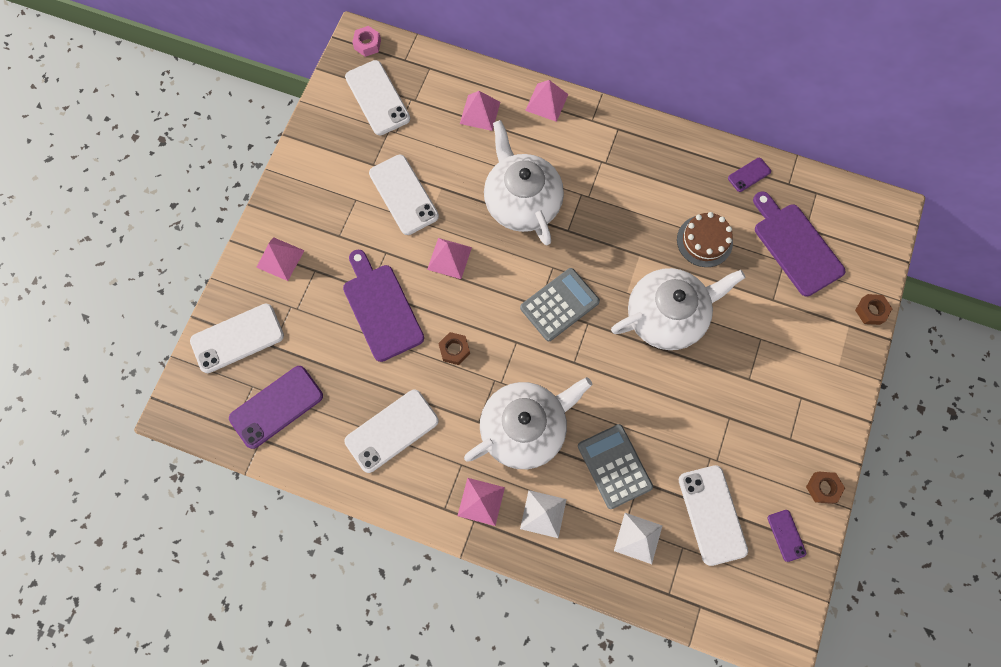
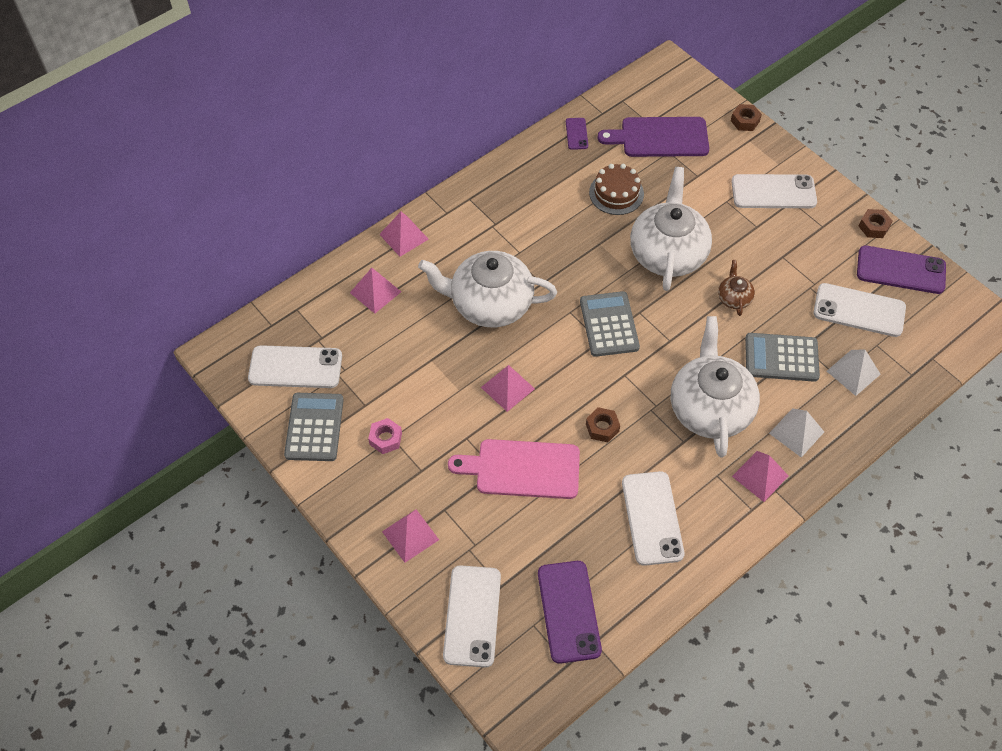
camera: 60 degrees left, 15 degrees down
purple cutting board [343,250,424,362] -> pink cutting board [448,439,580,499]
pink nut [352,26,381,57] -> pink nut moved to [368,418,402,454]
white phone [369,155,439,235] -> white phone moved to [731,174,817,208]
purple phone [768,510,806,562] -> purple phone [857,246,946,294], size x1.96
none -> grey calculator [284,393,344,461]
none -> brown teapot [718,260,755,316]

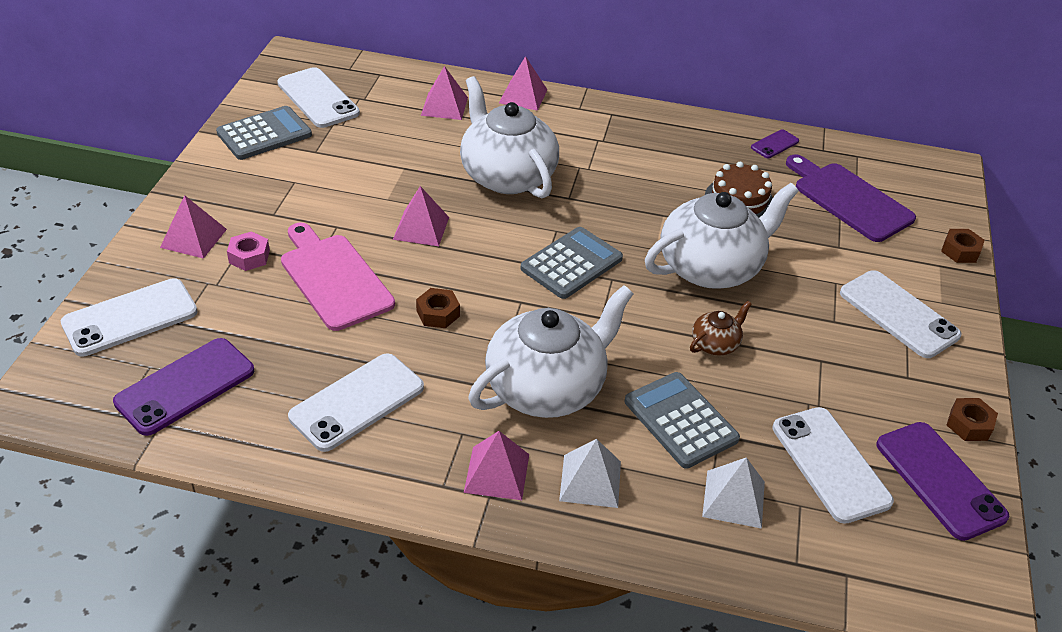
camera: 50 degrees right, 15 degrees down
pink nut [368,418,402,454] -> pink nut moved to [227,231,270,271]

